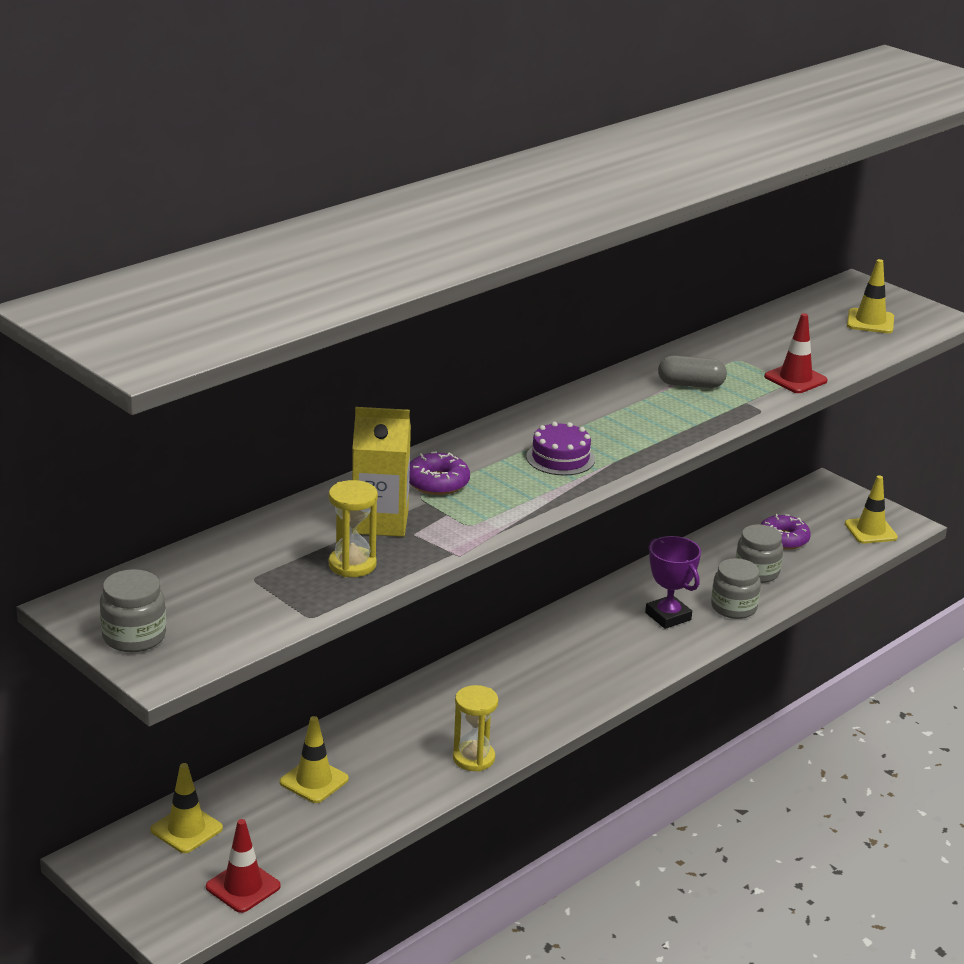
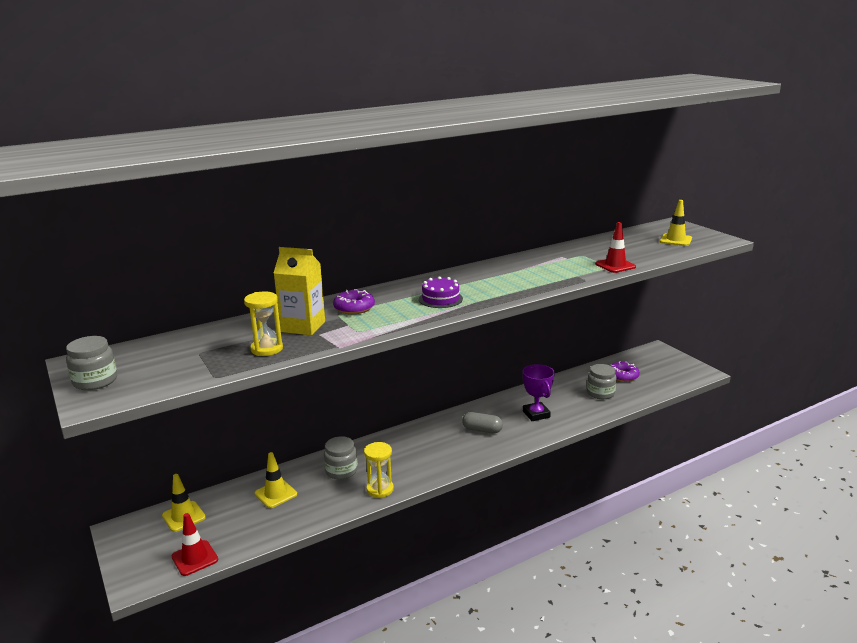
camera: 15 degrees right, 5 degrees down
grey capsule [658,356,727,388] -> grey capsule moved to [462,412,503,433]
grey jar [711,558,761,619] -> grey jar moved to [324,436,358,480]
yellow traffic cone [845,475,898,544] -> none

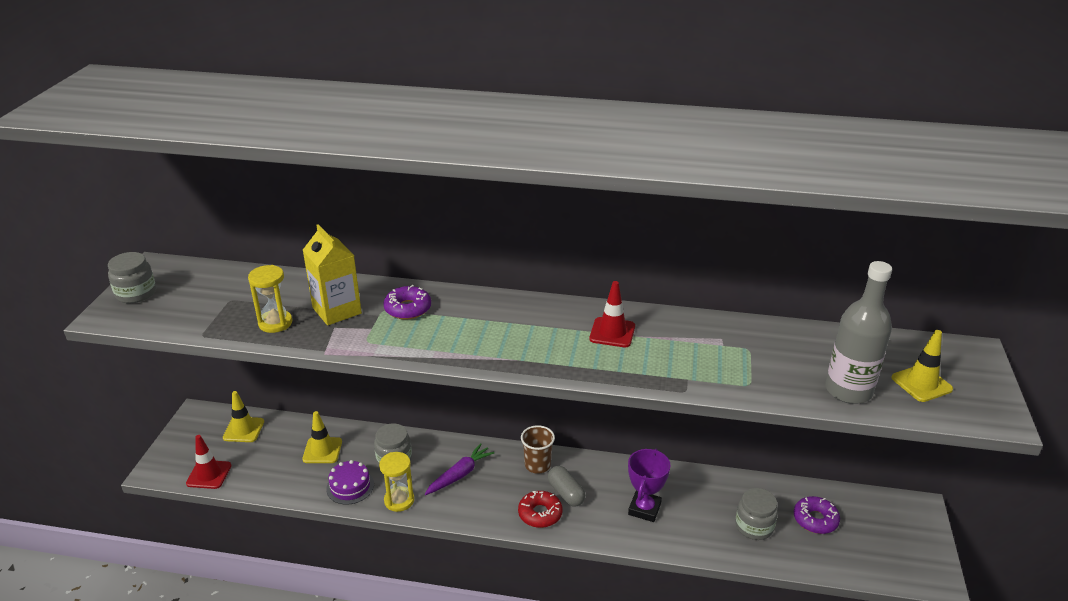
camera: 40 degrees right, 10 degrees up
purple cake [419,276,463,308] -> purple cake moved to [326,460,374,505]
red traffic cone [595,222,636,273] -> red traffic cone moved to [589,281,635,347]
none -> purple carrot [425,443,494,495]
none -> red donut [518,491,562,528]
none -> brown cup [521,425,555,474]
none -> grey bottle [825,261,892,404]

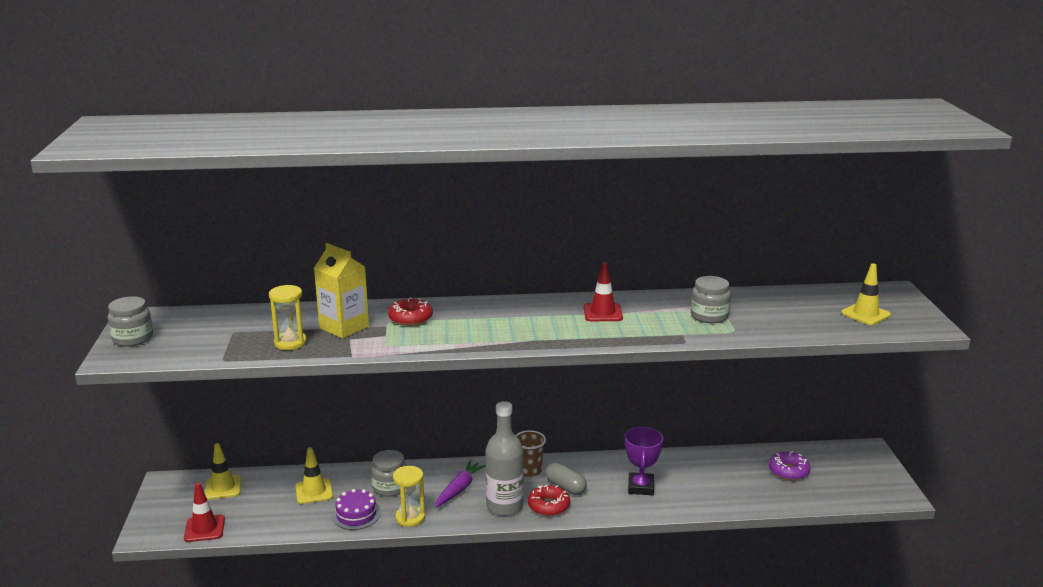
camera: 15 degrees left, 10 degrees down
purple donut [383,285,431,319] -> red donut [388,297,433,326]
grey jar [735,488,778,540] -> grey jar moved to [691,276,731,323]
grey bottle [825,261,892,404] -> grey bottle moved to [485,401,524,516]

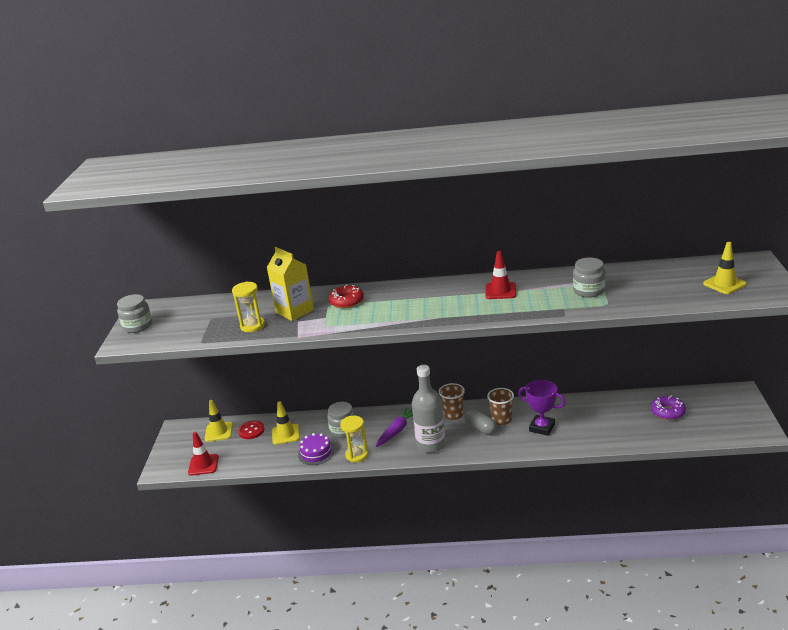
camera: 10 degrees right, 5 degrees up
red donut [528,485,570,516] -> none
purple trophy [624,427,663,495] -> purple trophy turned 75 degrees counterclockwise [518,380,566,436]
none -> red button [238,420,265,439]
none -> brown cup [487,388,514,425]

